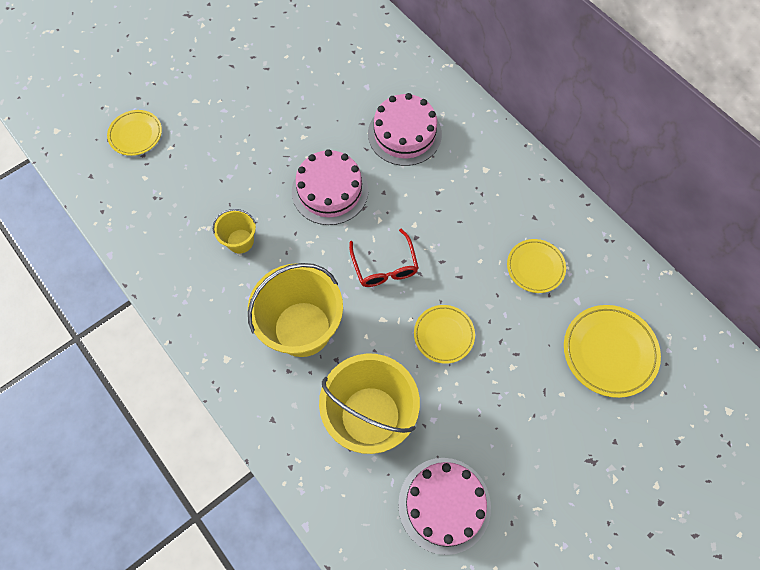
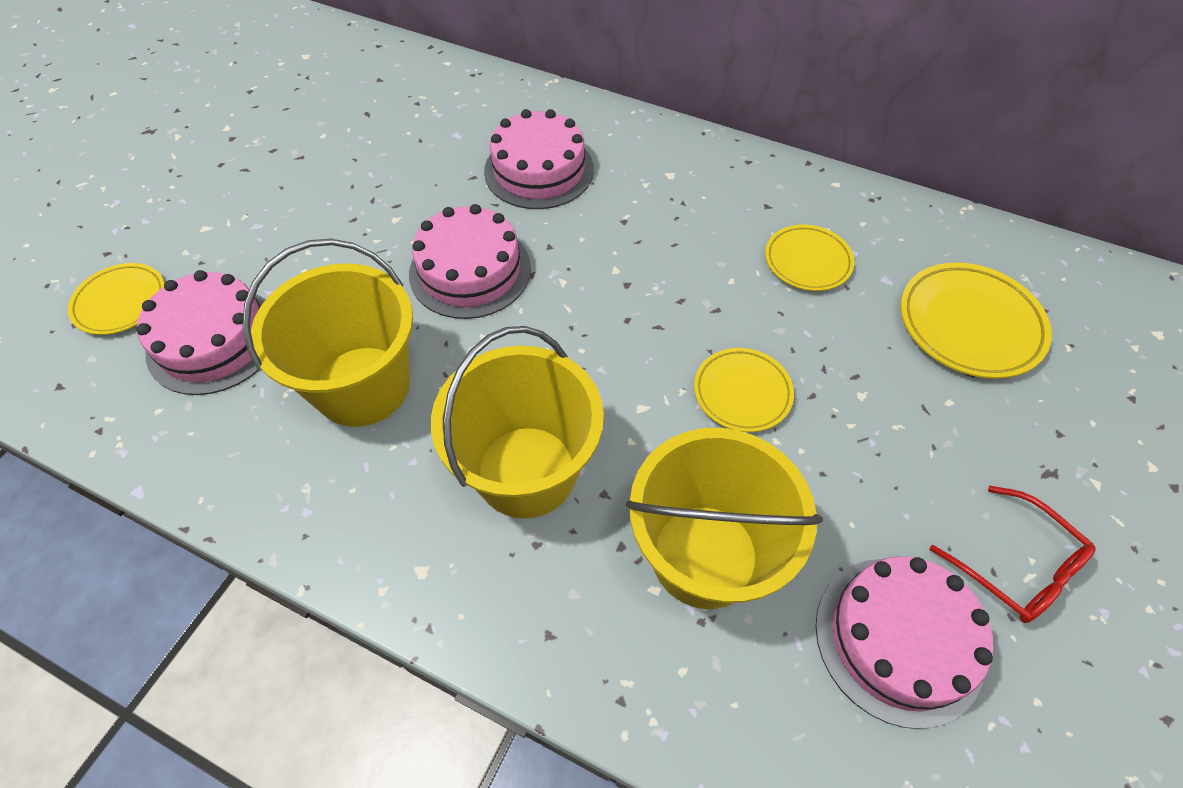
camera: 25 degrees left, 10 degrees down
yellow bucket [213,209,256,253] -> yellow bucket [242,239,413,427], size x2.06
red glasses [349,229,419,287] -> red glasses moved to [929,486,1095,623]
none -> pink cake [136,270,265,395]

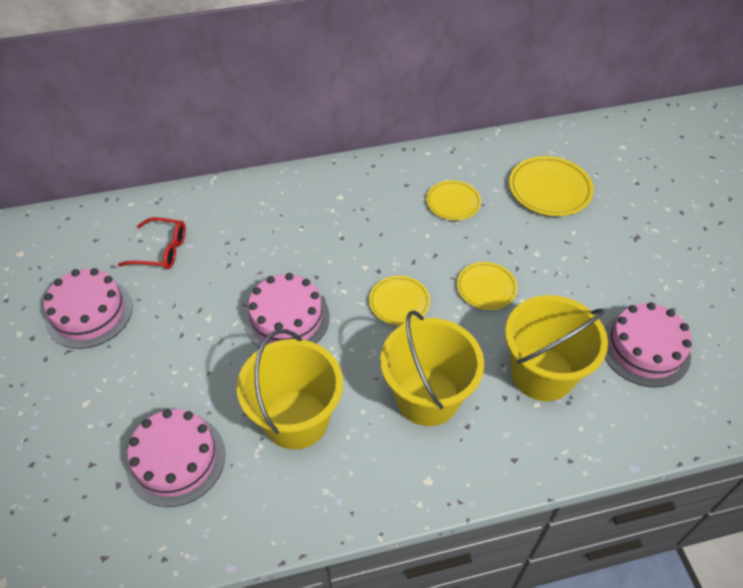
camera: 40 degrees left, 5 degrees down
yellow plate [68,263,165,335] -> yellow plate moved to [369,276,430,325]
pink cake [484,109,594,209] -> pink cake moved to [44,268,133,349]
red glasses [929,486,1095,623] -> red glasses moved to [118,217,186,269]

